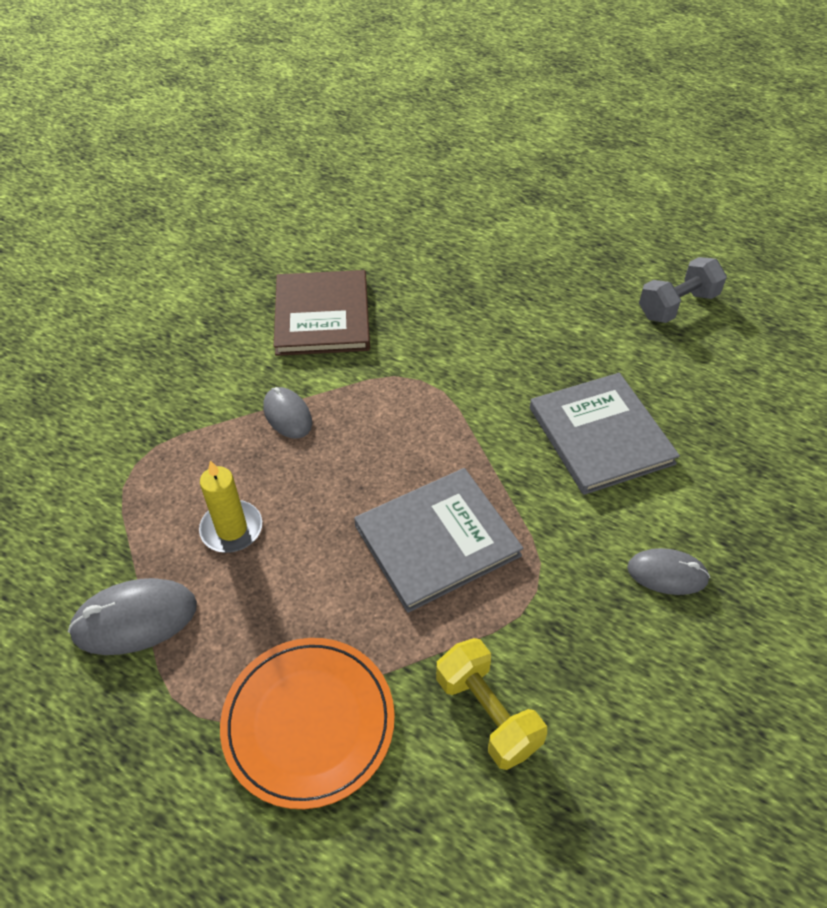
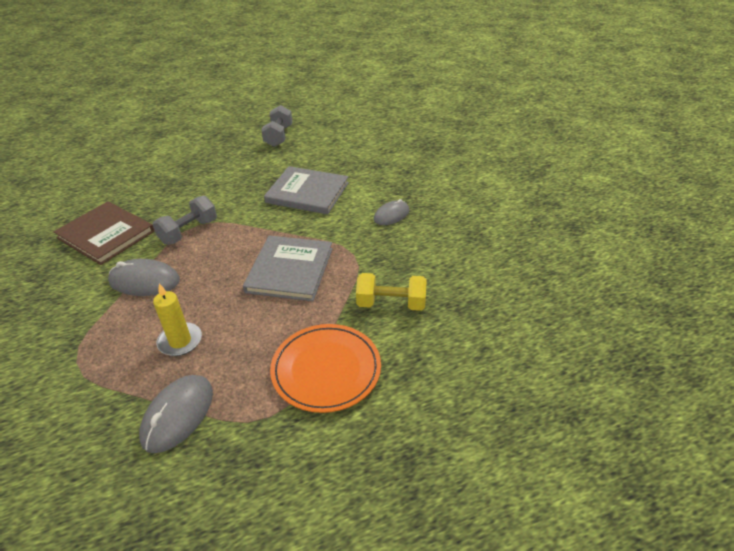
camera: 50 degrees left, 10 degrees down
grey mouse [263,387,312,439] -> grey mouse [108,259,180,296], size x1.50
none -> grey dumbbell [152,195,217,245]

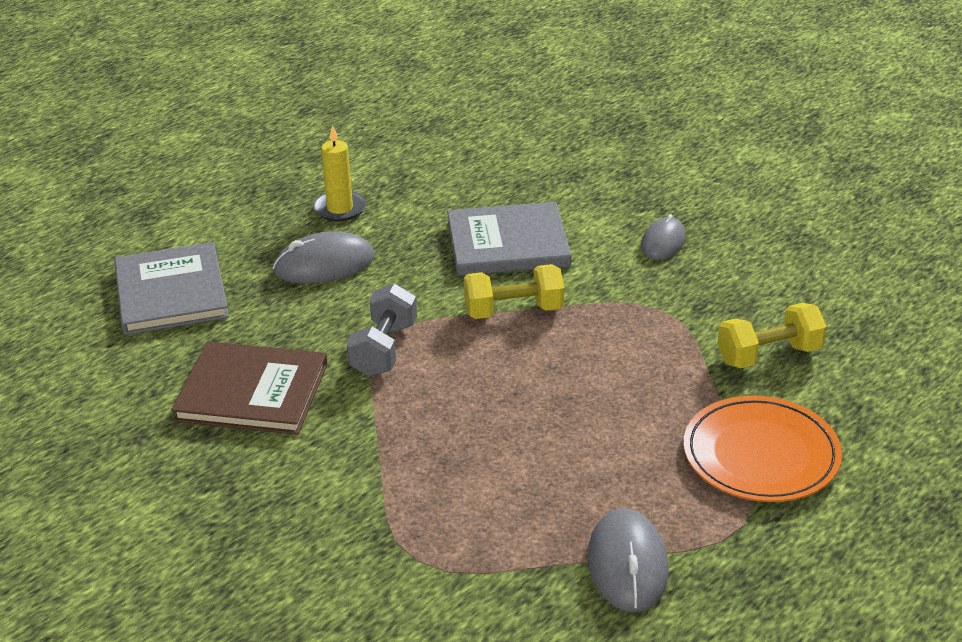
camera: 25 degrees left, 5 degrees down
grey mouse [108,259,180,296] -> grey mouse moved to [273,231,375,283]
yellow candle [153,284,202,356] -> yellow candle moved to [313,125,366,221]
grey book [243,235,332,301] -> grey book moved to [114,242,229,335]
grey dumbbell [261,105,292,147] -> none
none -> yellow dumbbell [464,264,564,319]

